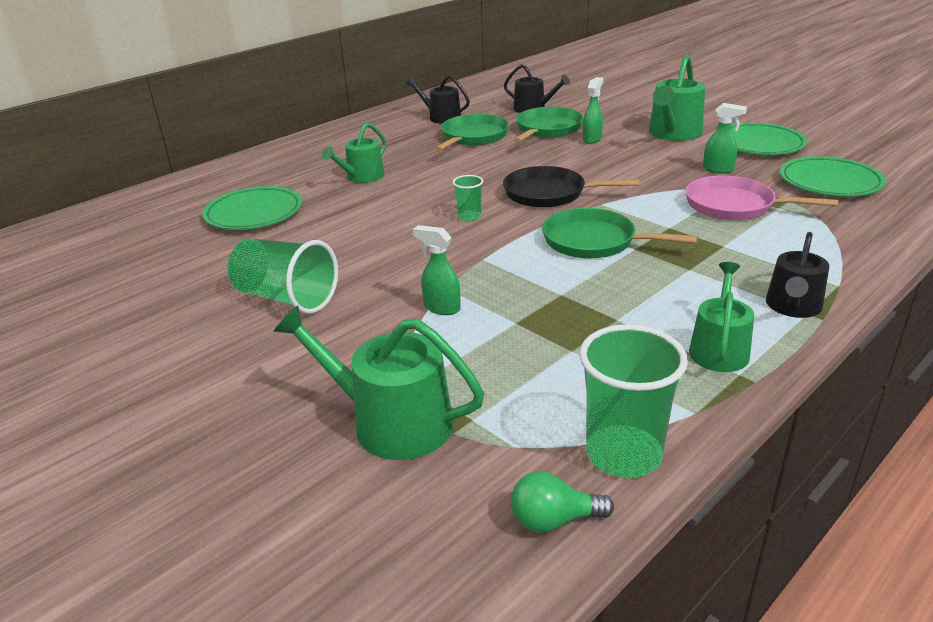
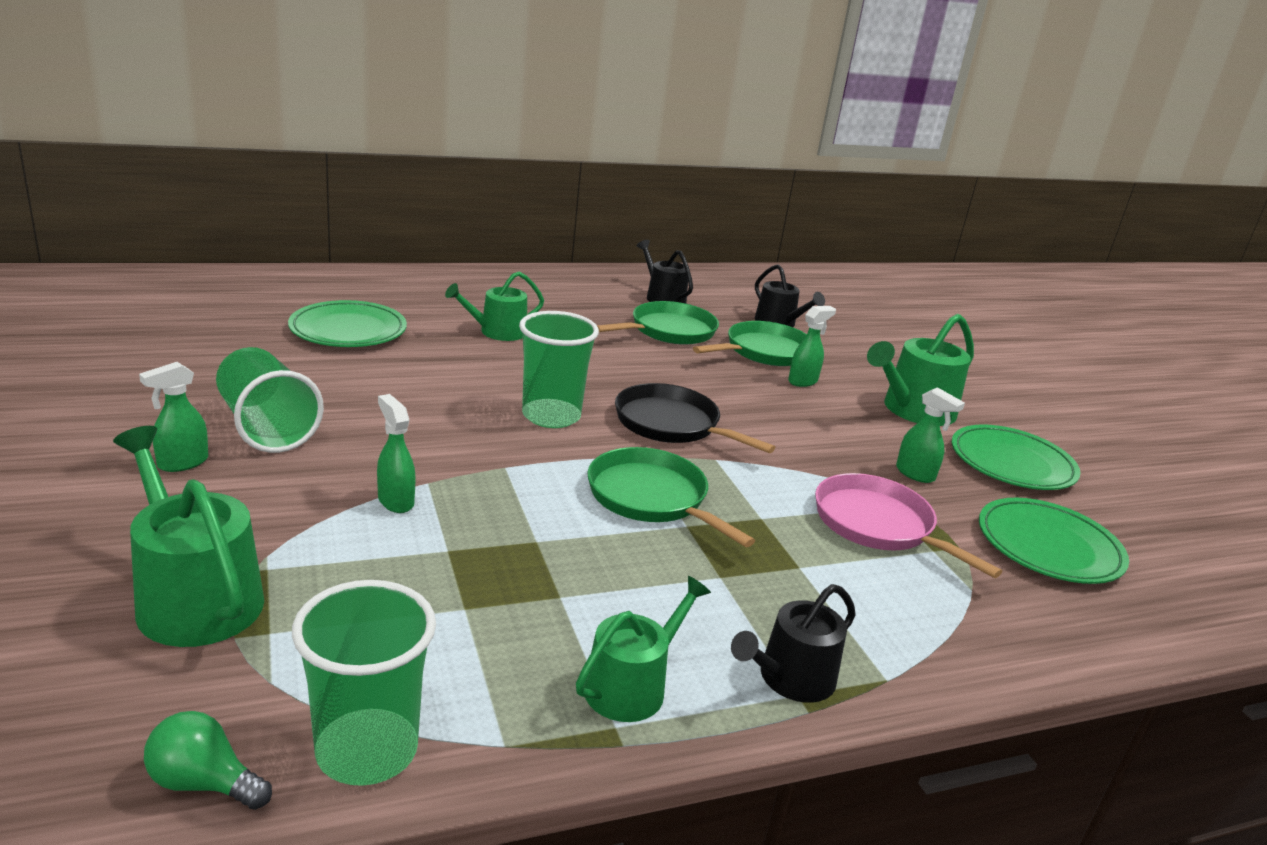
camera: 20 degrees right, 5 degrees down
green cup [453,175,483,222] -> green cup [519,311,599,428], size x1.99
none -> green spray bottle [139,362,208,472]

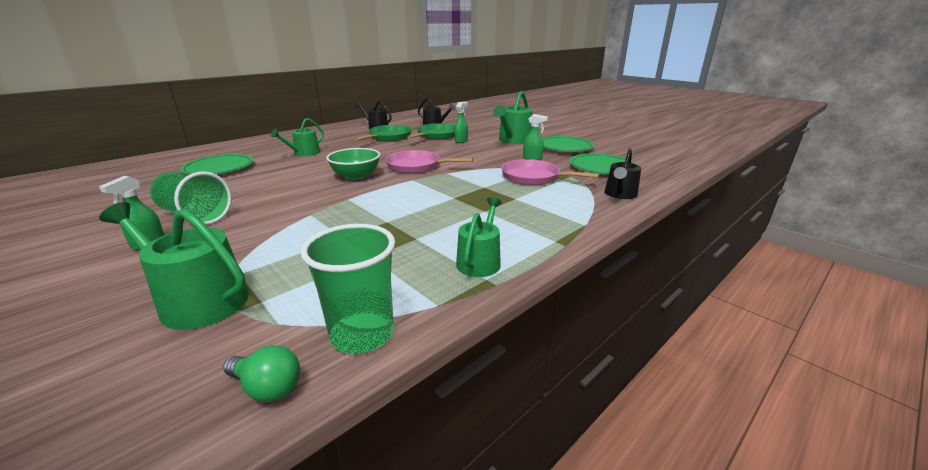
camera: 20 degrees left, 0 degrees up
green light bulb [144,711,272,810] -> green light bulb turned 150 degrees counterclockwise [223,345,300,402]
green spray bottle [377,394,415,513] -> none
green cup [519,311,599,428] -> green bowl [326,148,380,180]
green pan [587,447,755,547] -> none
black pan [615,383,776,453] -> pink pan [385,150,473,173]
black watering can [731,584,856,703] -> black watering can moved to [604,149,641,199]

